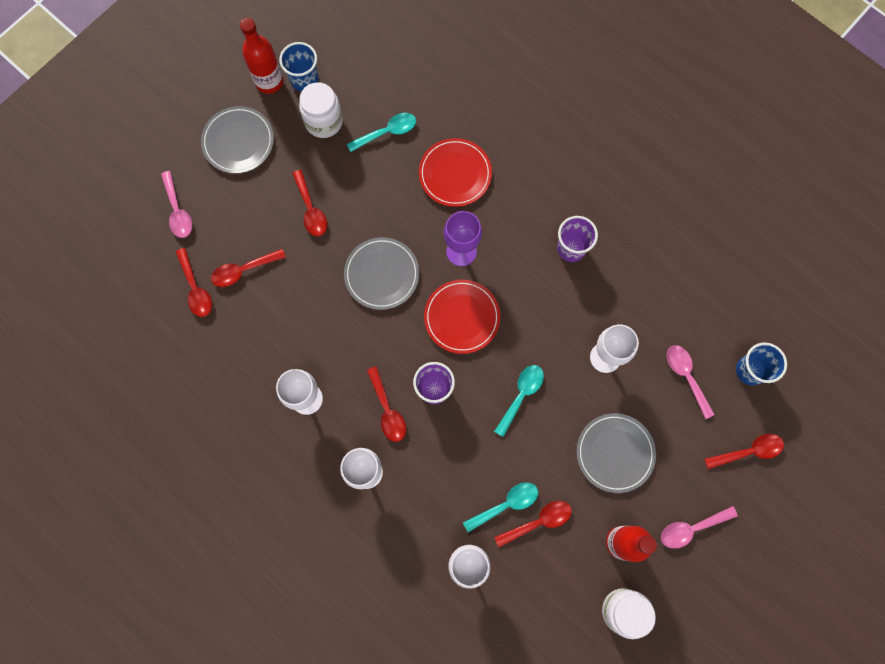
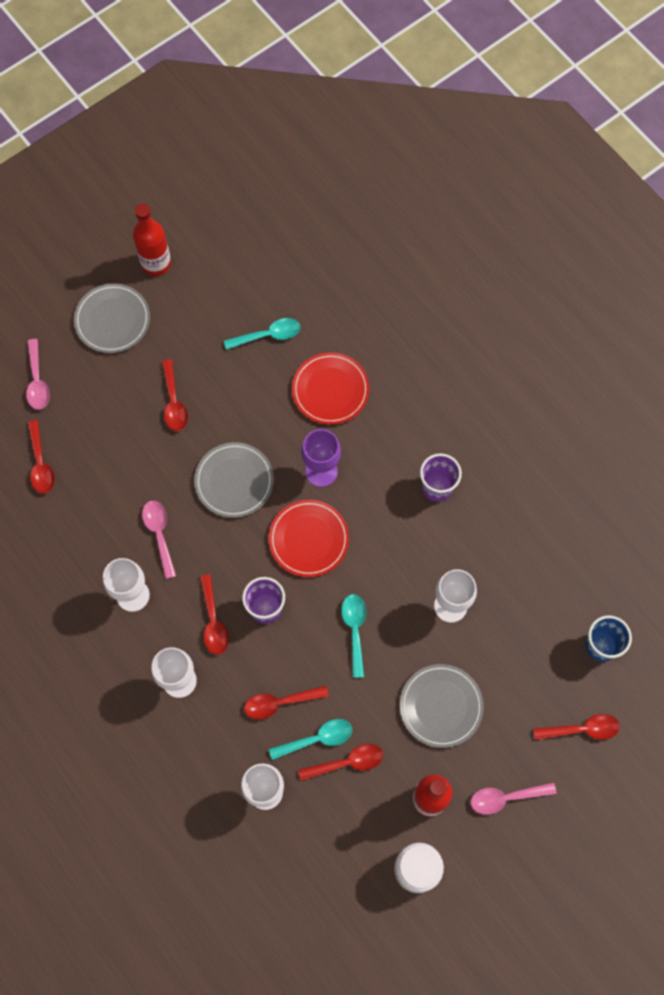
camera: 10 degrees right, 5 degrees down
red spoon [211,249,286,287] -> red spoon moved to [244,686,329,720]
blue cup [279,42,319,92] -> none
white jar [299,82,343,138] -> none
turquoise spoon [494,365,544,437] -> turquoise spoon turned 45 degrees counterclockwise [341,594,366,678]
pink spoon [667,345,715,419] -> pink spoon moved to [142,501,176,579]

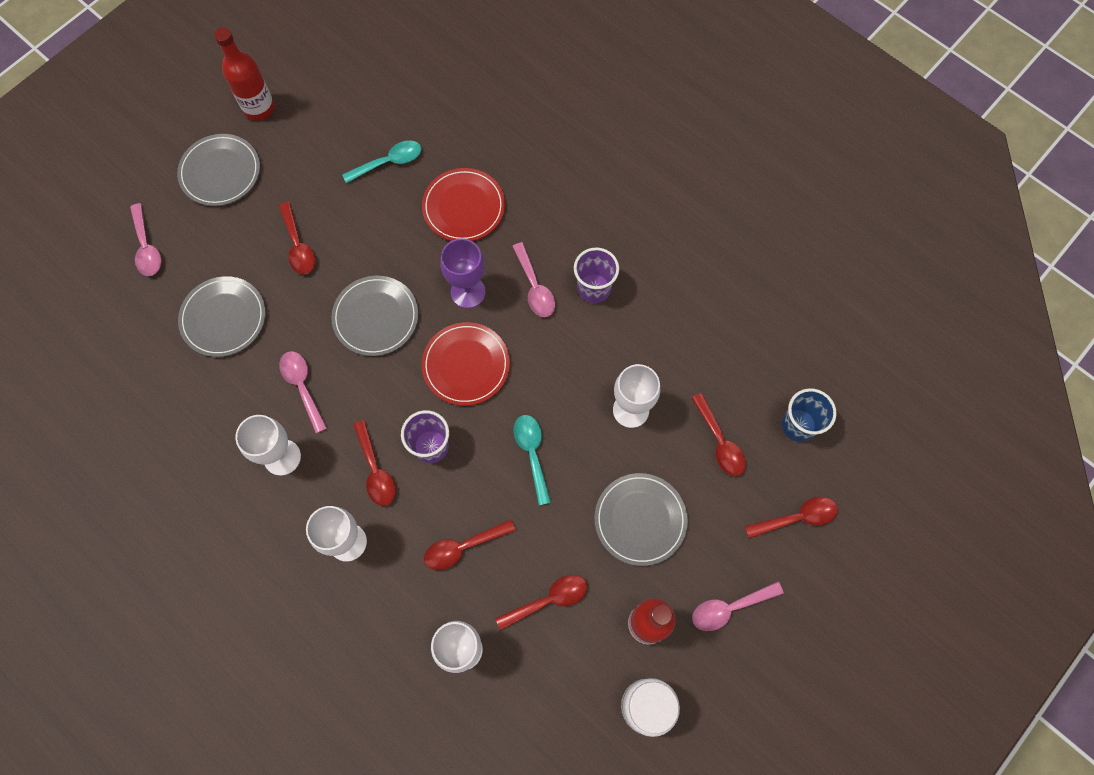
camera: 10 degrees left, 0 degrees up
red spoon [28,420,55,494] -> red spoon moved to [692,393,746,476]
turquoise spoon [269,719,352,760] -> none
none -> grey plate [178,276,266,357]
none -> pink spoon [512,242,555,317]

